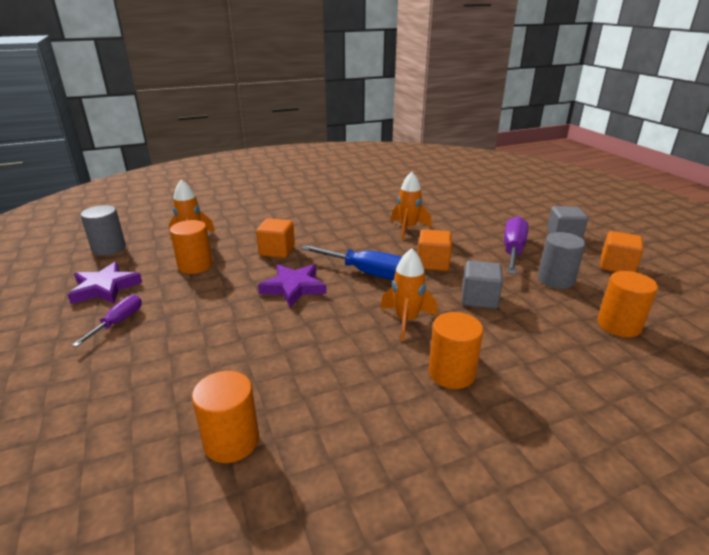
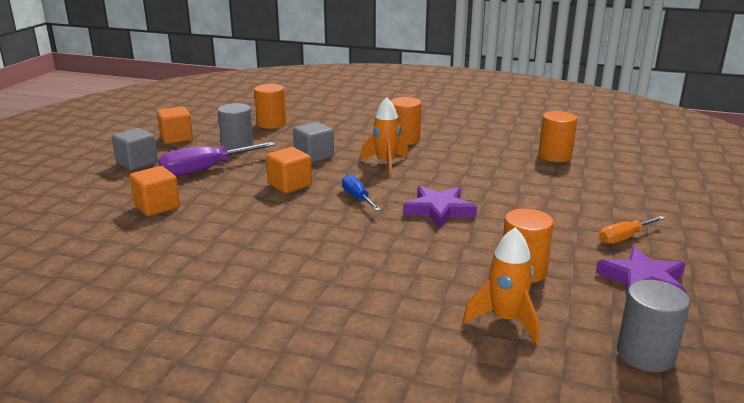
camera: 140 degrees left, 5 degrees down
purple screwdriver [72,295,142,347] -> orange screwdriver [599,216,665,244]
orange cube [256,218,295,258] -> orange cube moved to [129,166,180,216]
blue screwdriver [301,245,402,280] -> blue screwdriver [342,175,381,211], size x0.59
orange rocket [391,172,432,239] -> none

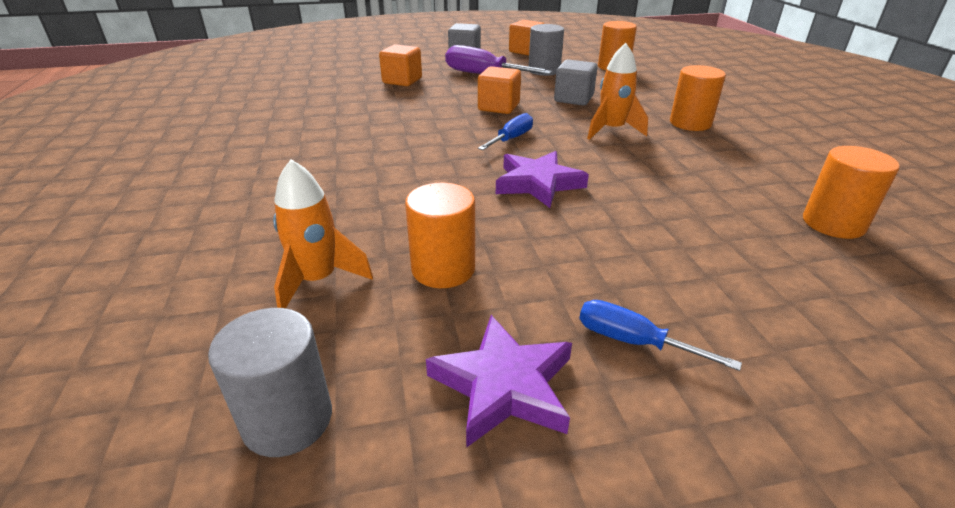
camera: 60 degrees right, 10 degrees up
orange screwdriver [599,216,665,244] -> blue screwdriver [579,300,742,371]

